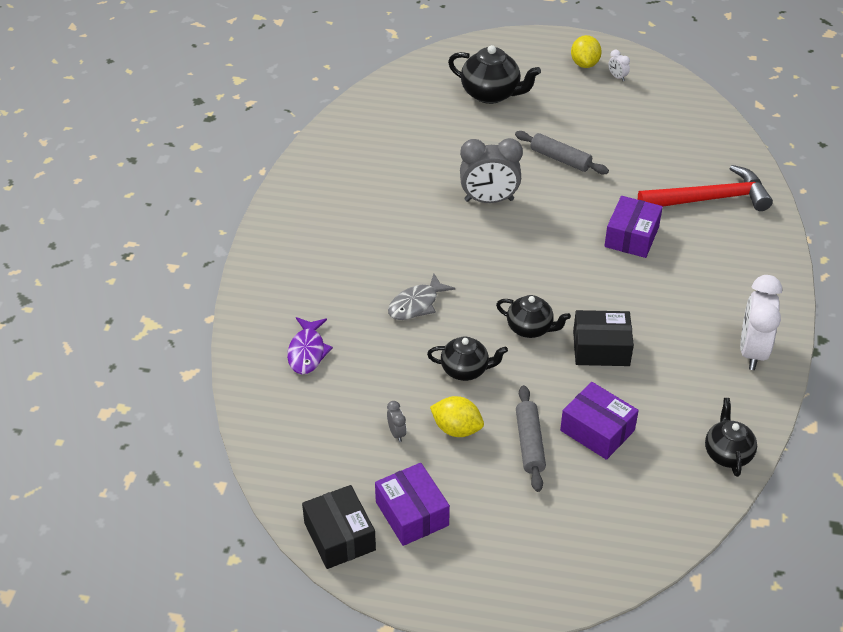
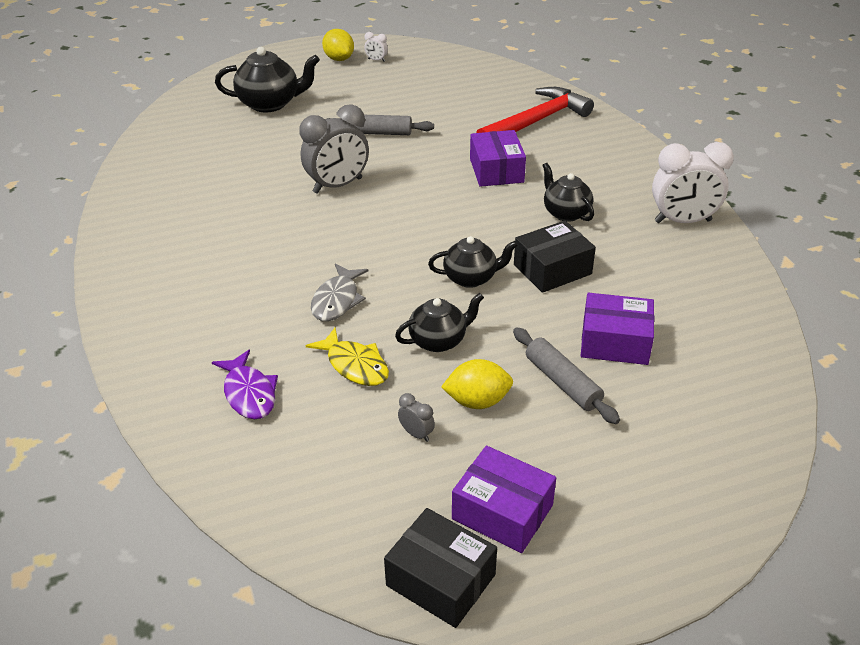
camera: 30 degrees left, 5 degrees down
black teapot [705,398,757,477] -> black teapot moved to [542,163,594,222]
white clock [740,275,782,370] -> white clock turned 75 degrees counterclockwise [652,142,734,223]
none -> yellow fish [306,327,389,386]

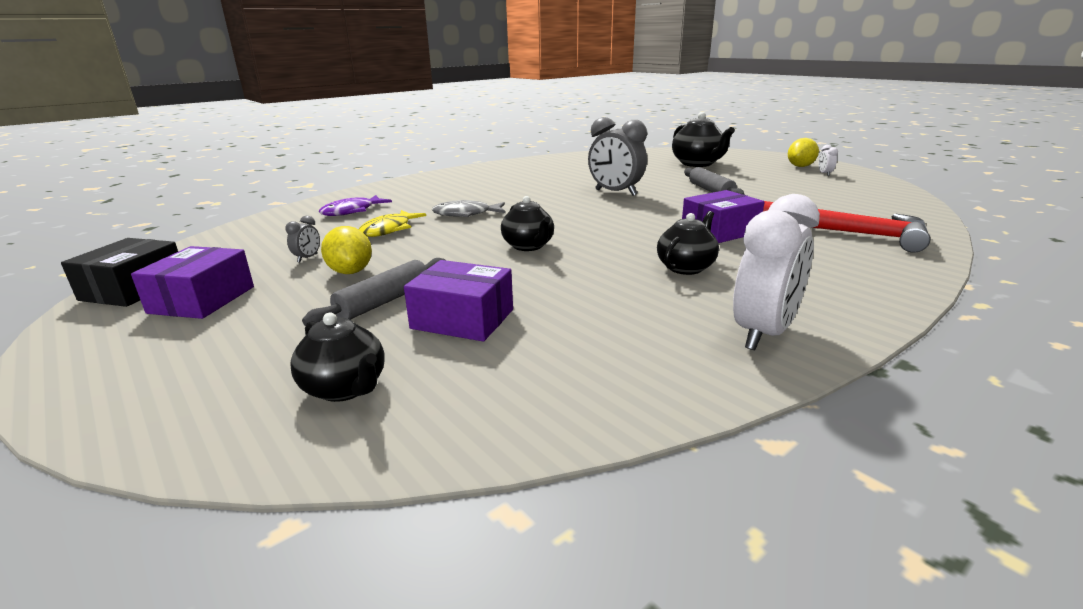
camera: 70 degrees right, 15 degrees down
black teapot [395,293,484,352] -> black teapot moved to [290,313,385,402]
black box [514,220,596,293] -> none
purple box [581,293,654,365] -> purple box turned 60 degrees counterclockwise [404,260,513,341]
white clock [652,142,734,223] -> white clock turned 120 degrees counterclockwise [733,194,820,350]

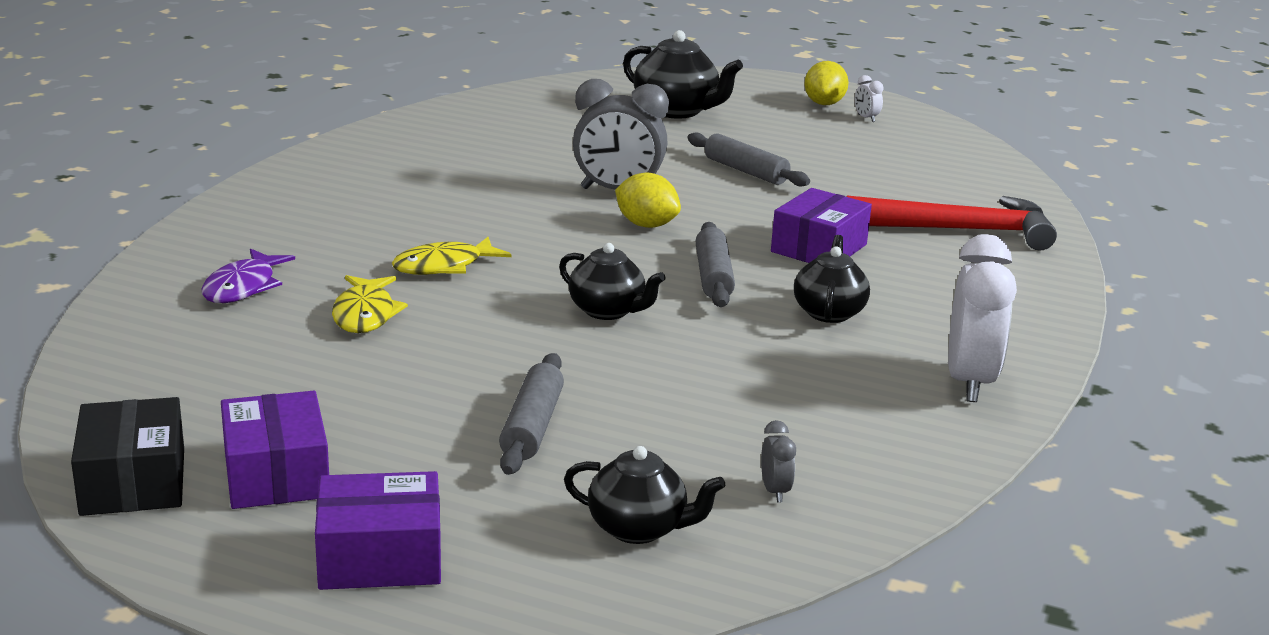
camera: 30 degrees left, 0 degrees up
grey clock [285,216,320,262] -> grey clock moved to [761,420,796,503]
yellow lemon [321,226,372,274] -> yellow lemon moved to [615,173,681,228]
purple box [404,260,513,341] -> purple box moved to [315,471,441,590]
grey fish [432,200,506,217] -> yellow fish [392,237,512,275]
none -> grey rolling pin [696,222,735,307]

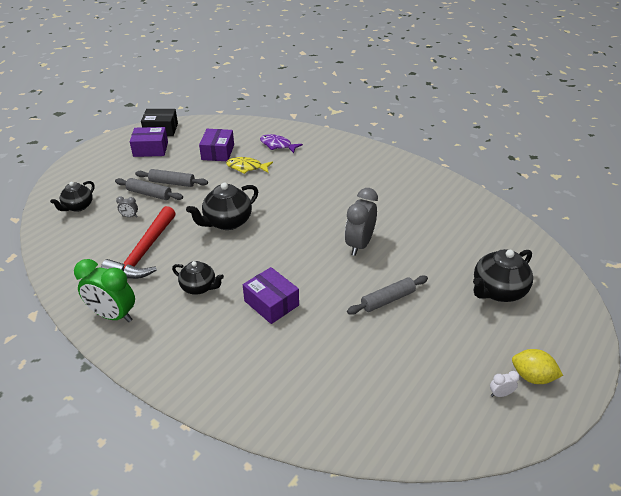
camera: 105 degrees right, 15 degrees up
purple box [315,471,441,590] -> purple box moved to [199,129,234,161]
yellow fish [392,237,512,275] -> none
black teapot [559,243,666,320] -> black teapot [186,183,258,230], size x1.53
yellow lemon [615,173,681,228] -> none
grey rolling pin [696,222,735,307] -> grey rolling pin moved to [135,169,208,187]
grey clock [761,420,796,503] -> grey clock moved to [116,196,138,217]
red hammer [846,196,1057,250] -> red hammer moved to [101,206,176,279]
white clock [948,234,1017,402] -> green clock [74,259,135,322]

